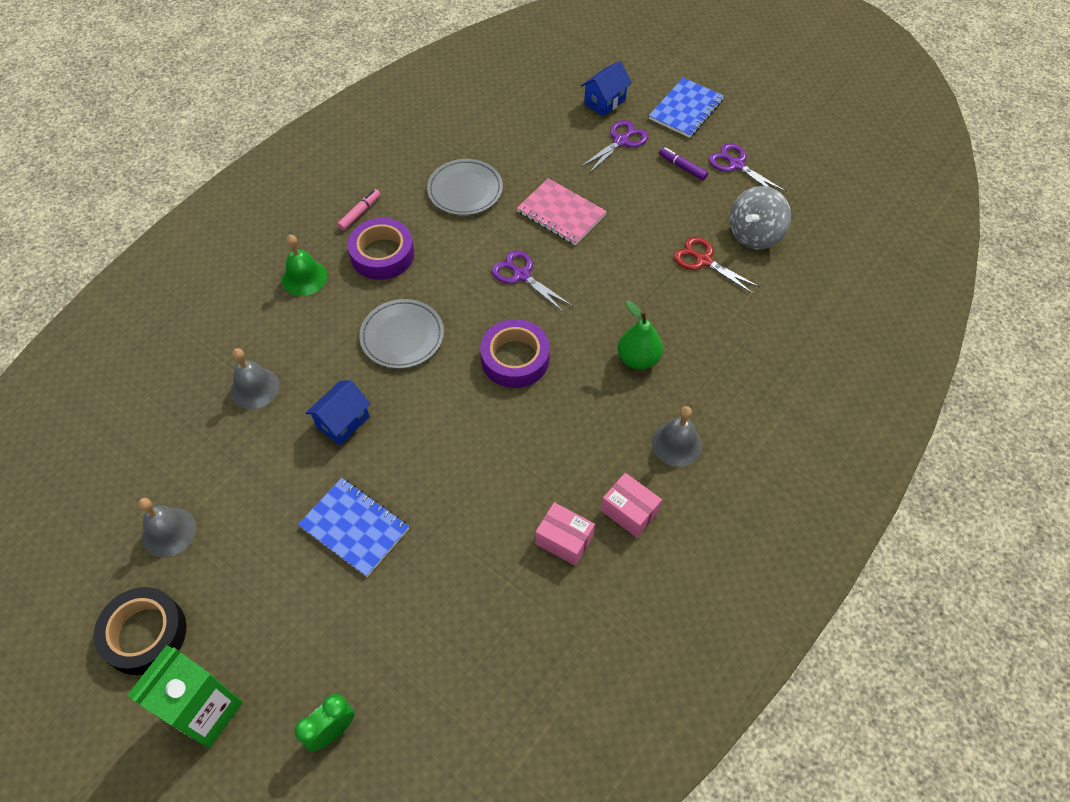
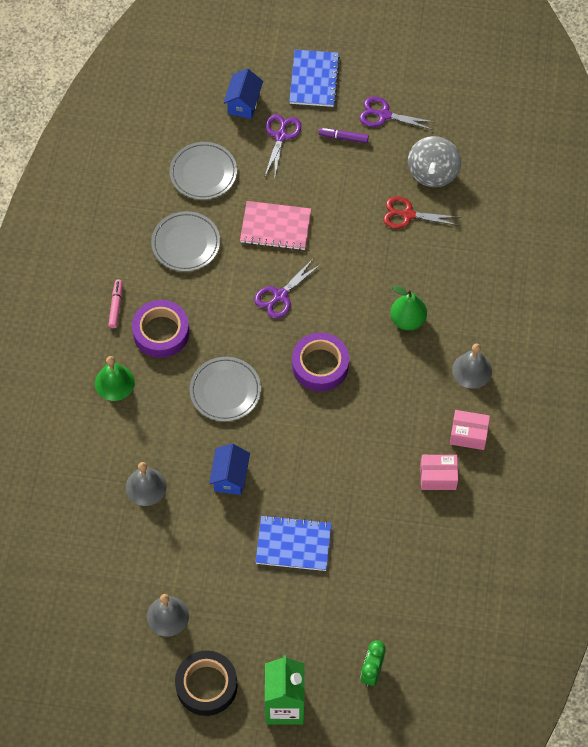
camera: 30 degrees left, 5 degrees up
purple scissors [492,250,572,312] -> purple scissors turned 60 degrees counterclockwise [254,259,321,318]
none -> grey plate [170,142,237,200]

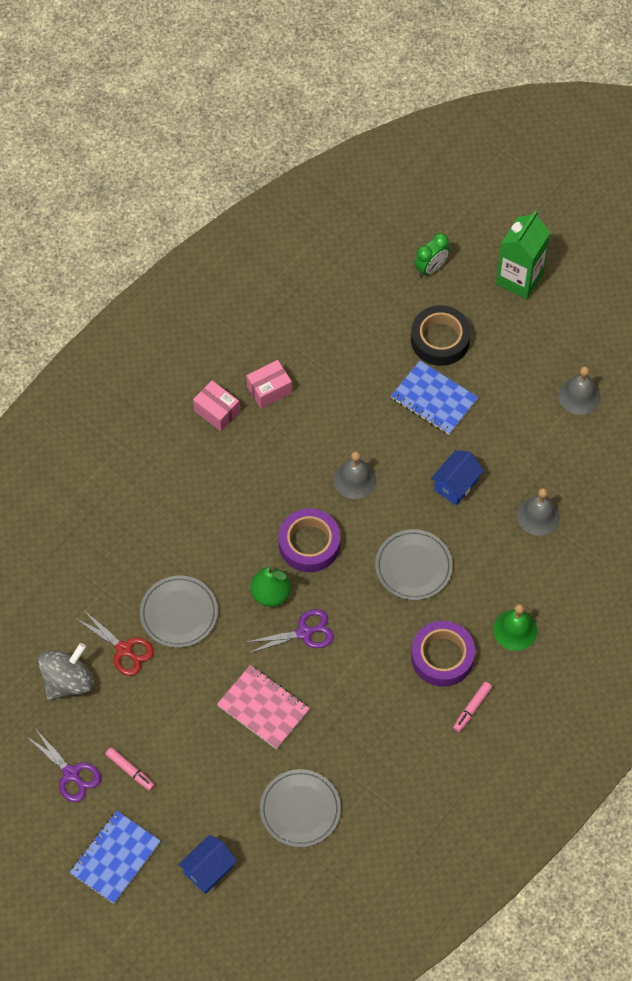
camera: 150 degrees left, 0 degrees up
grey plate [151,211,220,272] -> grey plate moved to [140,575,218,648]
black tape [175,650,238,716] -> black tape moved to [411,305,471,366]
purple scissors [265,114,301,176] -> none
purple marker [319,128,369,143] -> pink marker [105,747,155,791]
green pear [391,286,427,330] -> green pear moved to [250,567,291,607]
pink box [420,455,458,490] -> pink box turned 60 degrees counterclockwise [247,360,292,409]
grey bell [452,344,492,389] -> grey bell moved to [334,451,376,499]

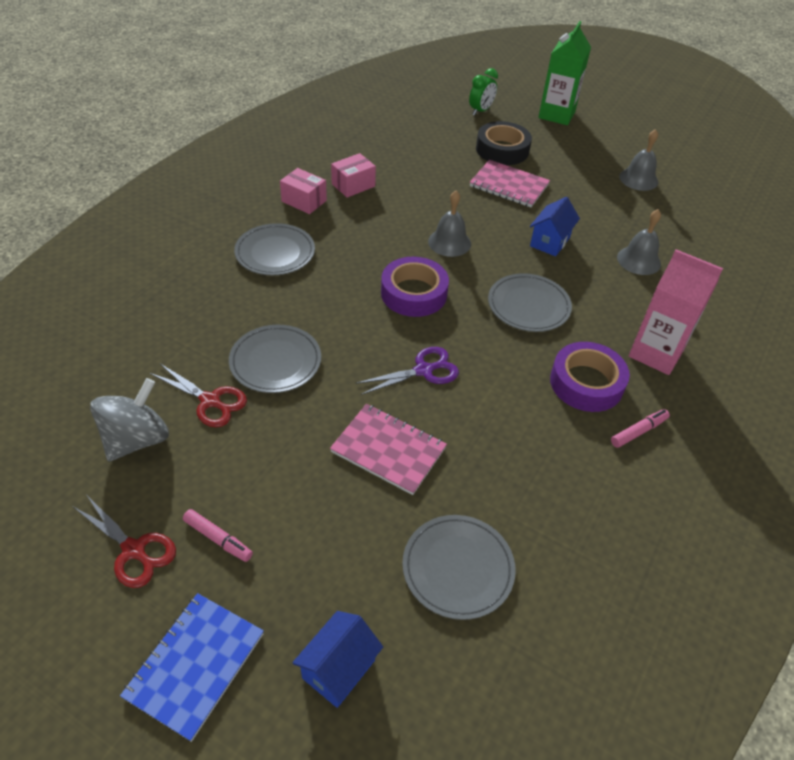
camera: 10 degrees left, 15 degrees down
purple scissors [26,728,101,802] -> red scissors [74,496,176,588]
green pear [250,567,291,607] -> none
blue notebook [391,361,478,435] -> pink notebook [469,160,550,207]
pink marker [453,682,492,732] -> pink marker turned 150 degrees counterclockwise [611,409,670,448]
green bell [493,604,537,651] -> pink carton [629,249,723,375]
none -> grey plate [234,223,315,275]

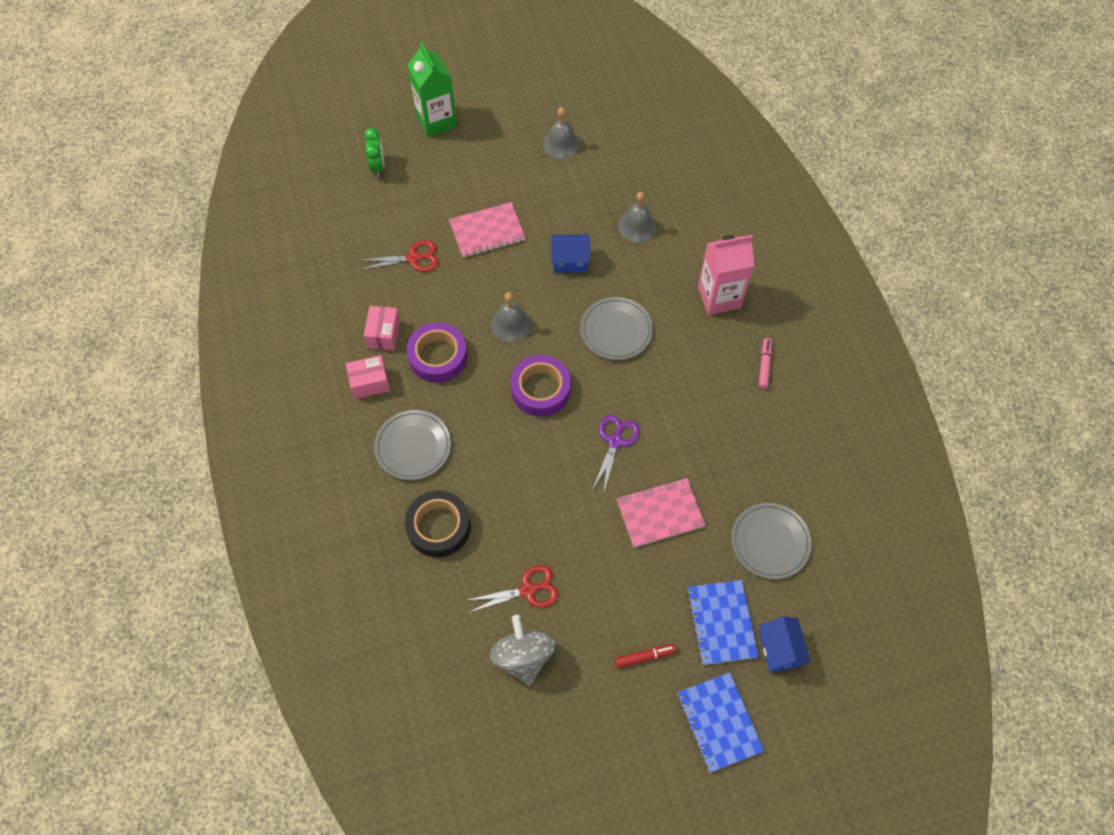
camera: 45 degrees left, 15 degrees up
red scissors [74,496,176,588] -> red scissors moved to [359,240,439,272]
pink marker [183,509,253,562] -> red marker [615,644,677,668]
grey plate [229,325,321,393] -> none
black tape [476,121,532,165] -> black tape moved to [405,490,471,557]
blue house [530,197,580,256] -> blue house turned 75 degrees counterclockwise [551,234,590,273]
purple tape [550,342,630,412] -> purple tape moved to [407,323,467,383]
none -> blue notebook [687,580,759,665]

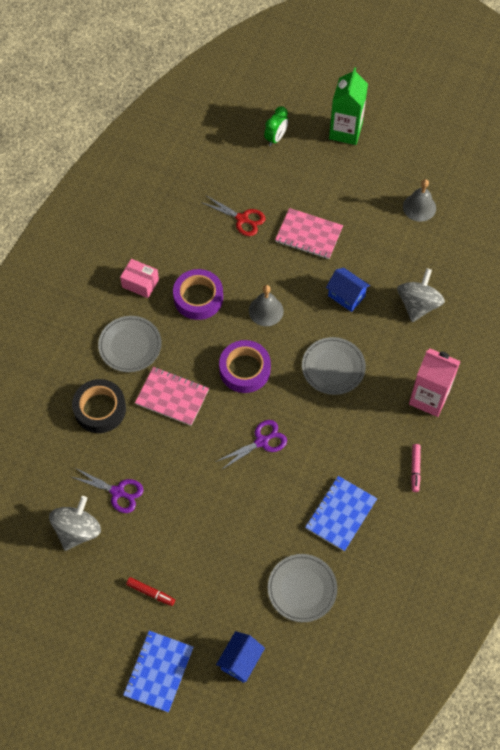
camera: 40 degrees right, 0 degrees up
pink box [364,306,400,350] -> none
red scissors [465,565,559,613] -> purple scissors [69,467,143,513]
pink notebook [617,478,706,547] -> pink notebook moved to [135,367,209,426]
grey bell [618,192,657,242] -> grey spinning top [397,268,445,322]
blue notebook [687,580,759,665] -> blue notebook moved to [305,476,377,551]
pink marker [759,338,772,389] -> pink marker turned 135 degrees clockwise [411,444,421,492]

